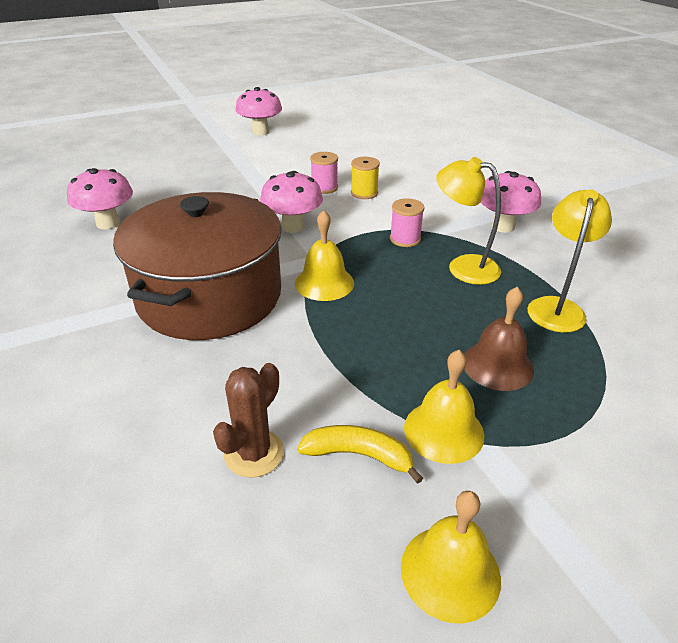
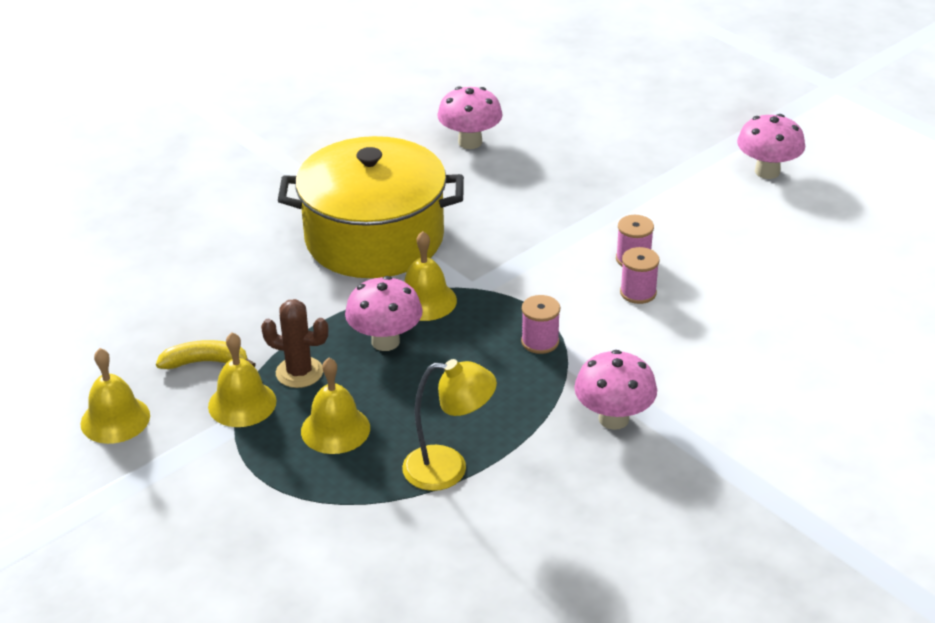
camera: 75 degrees right, 0 degrees up
brown pot [113,192,282,340] -> yellow pot [278,136,464,278]
brown cactus [213,363,284,478] -> brown cactus moved to [261,299,329,388]
pink mushroom [260,171,323,233] -> pink mushroom moved to [345,276,423,351]
yellow banana [297,425,423,484] -> yellow banana turned 90 degrees counterclockwise [156,340,256,369]
yellow spool [351,157,380,199] -> pink spool [620,247,660,304]
yellow lamp [436,157,501,285] -> none
brown bell [464,287,534,391] -> yellow bell [301,358,370,454]

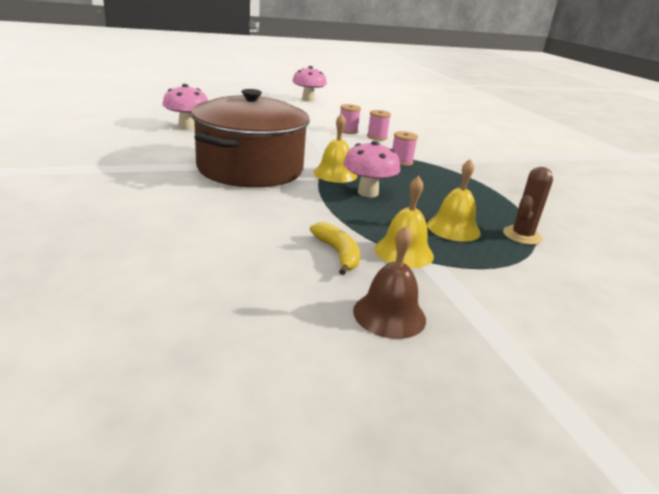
camera: 70 degrees left, 10 degrees down
yellow bell [80,348,150,444] -> brown bell [353,226,426,339]
yellow banana [156,340,256,369] -> yellow banana turned 135 degrees clockwise [310,222,360,275]
brown cactus [261,299,329,388] -> brown cactus moved to [503,167,553,245]
yellow pot [278,136,464,278] -> brown pot [191,89,310,188]
yellow lamp [402,359,497,491] -> none
pink mushroom [574,350,657,430] -> none

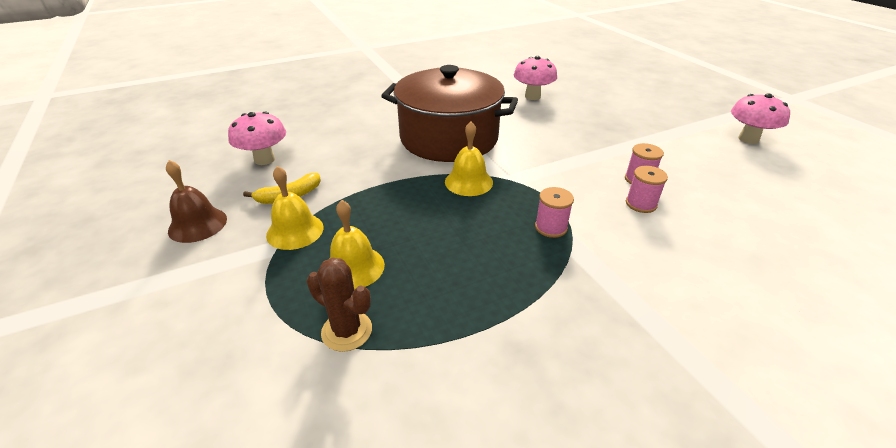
camera: 85 degrees right, 10 degrees up
pink mushroom [343,141,400,197] -> pink mushroom moved to [228,112,286,165]

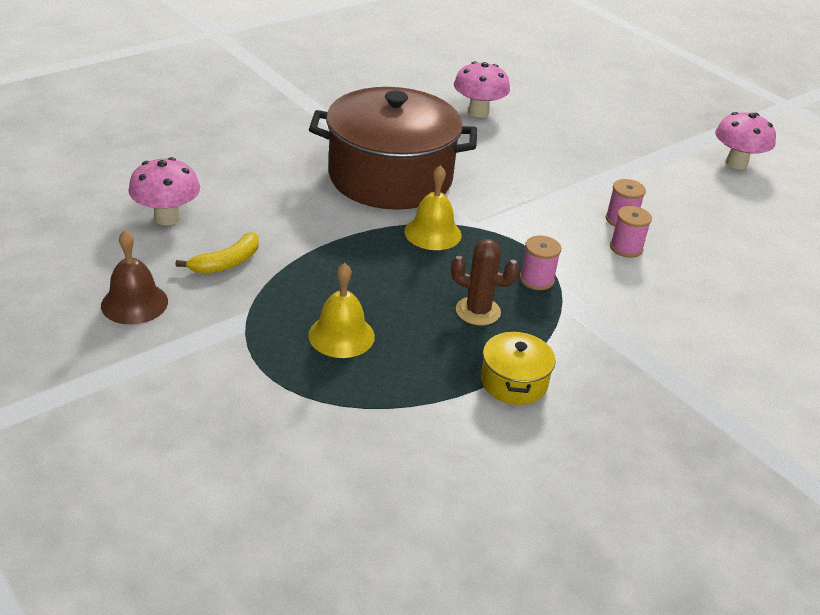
camera: 15 degrees left, 0 degrees up
yellow bell [266,166,324,250] -> none
brown cactus [307,258,372,352] -> brown cactus moved to [451,239,520,325]
none -> yellow pot [481,330,556,405]

